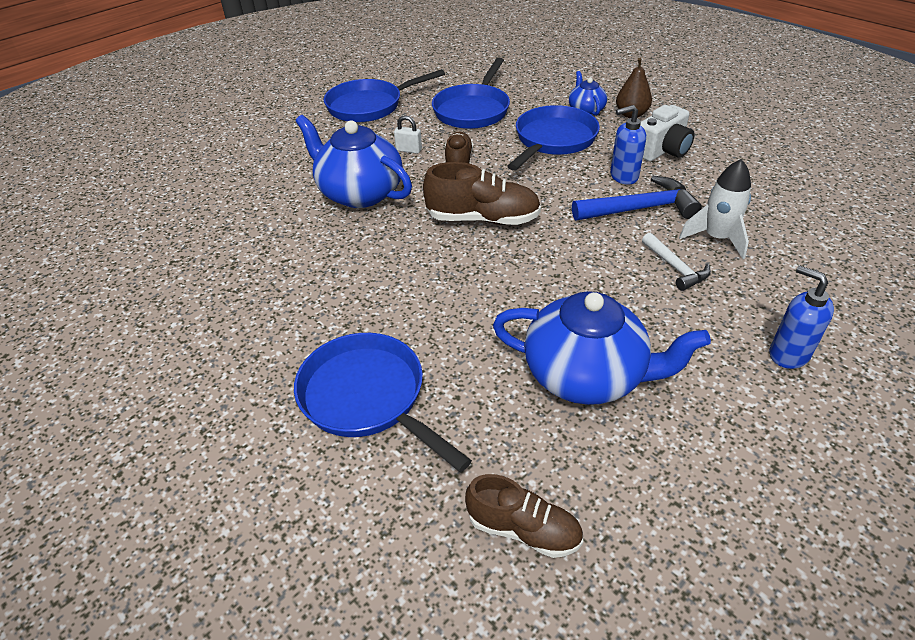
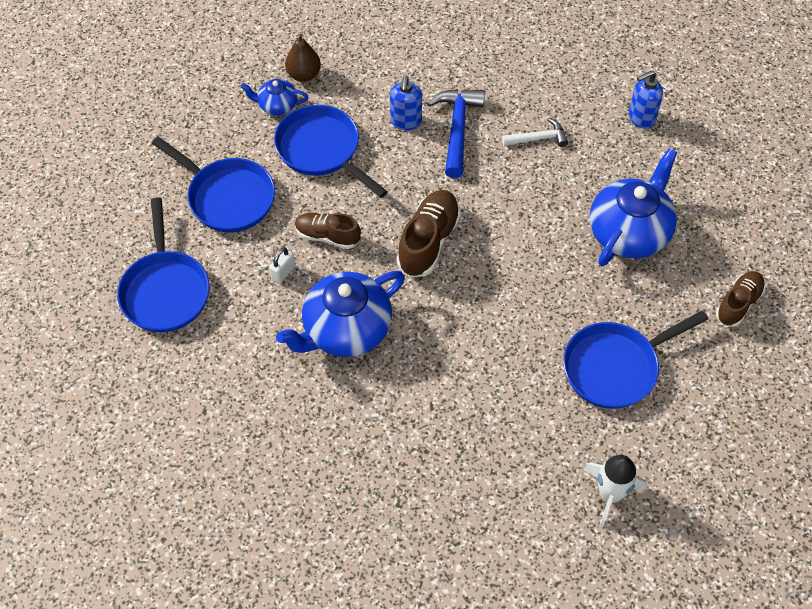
camera: 75 degrees left, 15 degrees up
white camera [640,105,695,161] -> none
white rocket [679,159,751,259] -> white rocket moved to [583,455,647,528]

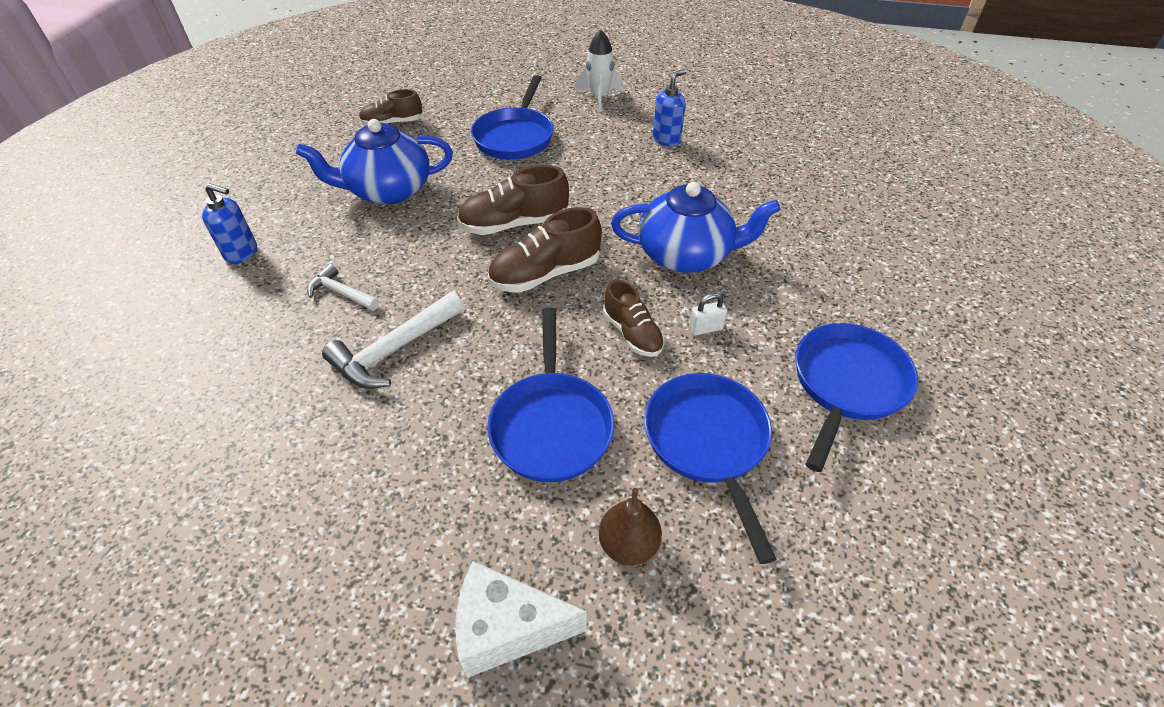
camera: 140 degrees left, 10 degrees down
blue teapot [241,79,308,115] -> none
brown pear [285,34,321,82] -> brown pear moved to [599,488,662,565]
blue soap dispenser [390,76,422,130] -> blue soap dispenser moved to [653,69,687,147]
blue hammer [427,89,485,178] -> white hammer [322,292,464,389]
blue pan [563,310,708,409] -> blue pan turned 90 degrees clockwise [471,75,554,160]
none -> white cheese [456,561,587,678]
none -> brown shoe [457,165,569,235]

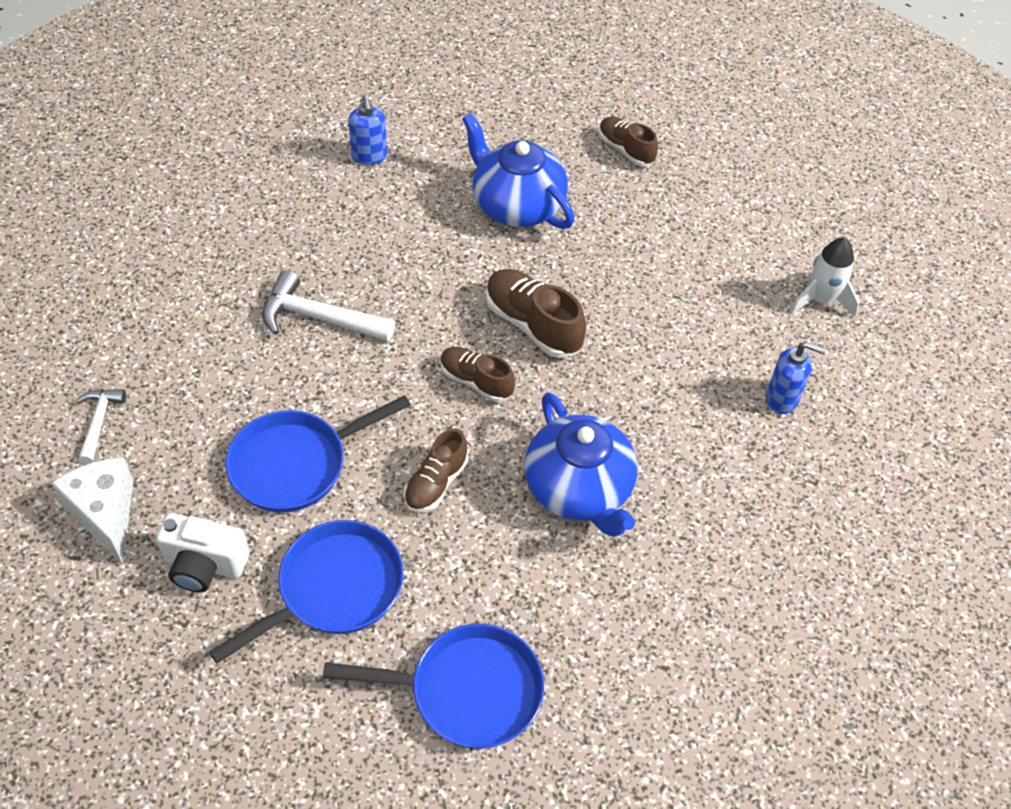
camera: 60 degrees right, 5 degrees up
white hammer [307,264,379,311] -> white hammer moved to [76,389,126,464]
blue pan [471,75,554,160] -> none
brown shoe [488,207,602,293] -> brown shoe [441,347,515,402], size x0.66
brown pear [599,488,662,565] -> white camera [156,513,250,593]
white padlock [689,293,727,336] -> none

